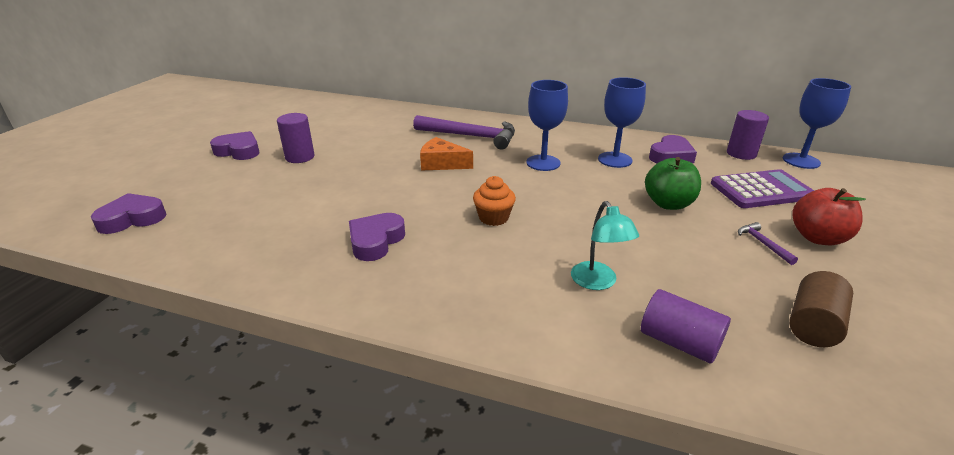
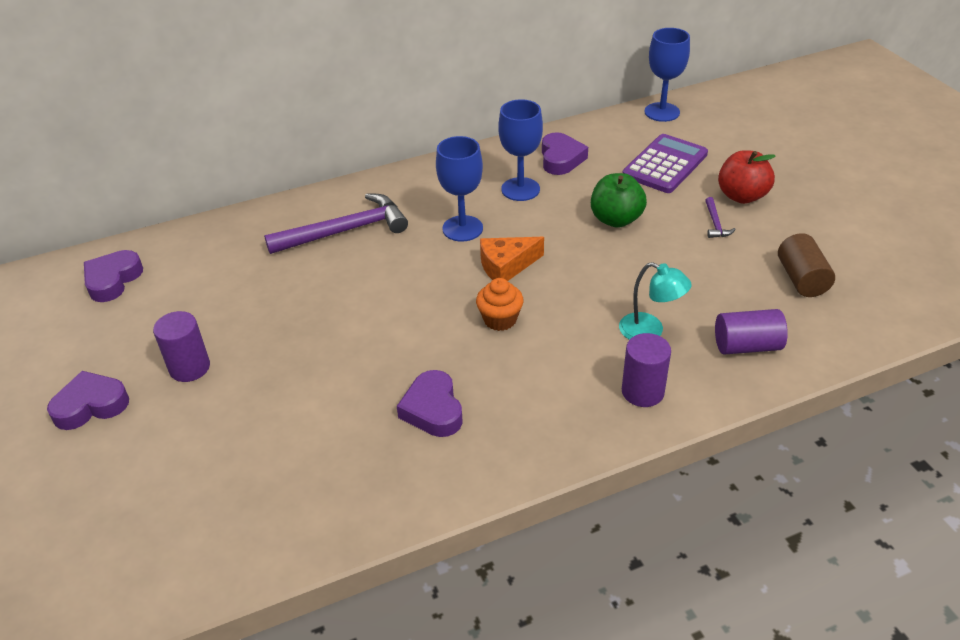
camera: 40 degrees left, 10 degrees up
purple heart [91,193,166,234] -> purple heart moved to [84,250,143,302]
orange cheese [420,137,473,171] -> orange cheese moved to [480,237,544,281]
purple cylinder [727,110,769,160] -> purple cylinder moved to [622,333,671,407]
purple hammer [738,222,798,265] -> purple hammer turned 120 degrees counterclockwise [705,197,736,238]

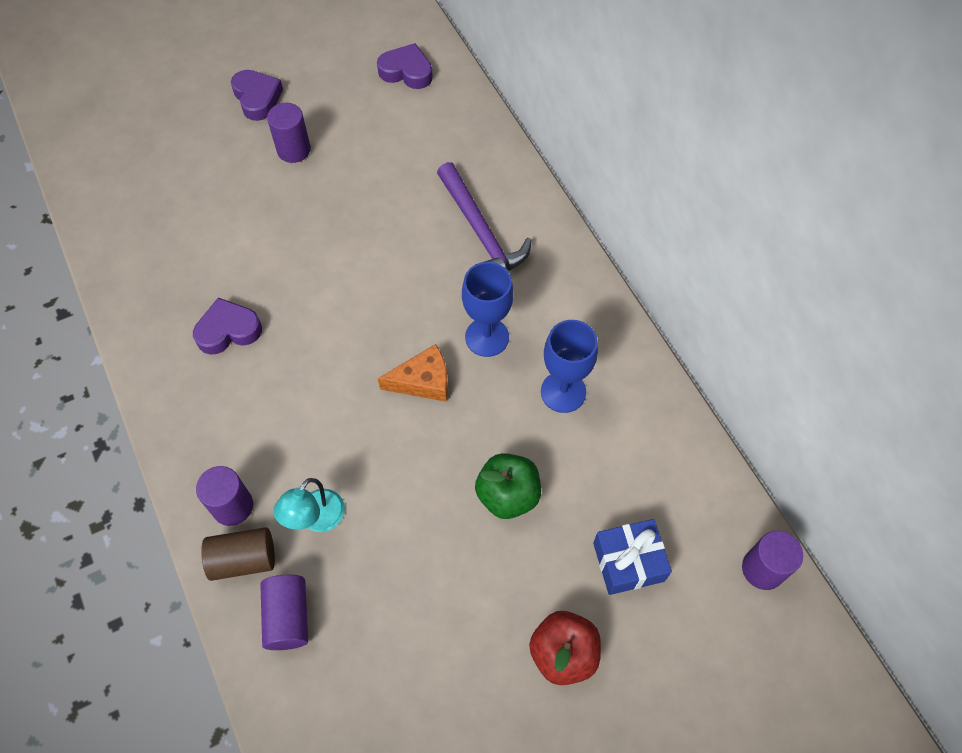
camera: 85 degrees right, 20 degrees up
orange cupcake [476,278,524,331] -> none
orange cheese [480,237,544,281] -> orange cheese turned 105 degrees clockwise [378,344,448,402]
purple heart [542,132,588,175] -> none
purple calculator [623,134,708,193] -> blue gift [593,519,672,595]
blue goblet [645,28,690,122] -> purple cylinder [742,531,803,590]
purple hammer [705,197,736,238] -> none
brown cylinder [778,233,835,297] -> brown cylinder moved to [201,527,275,581]

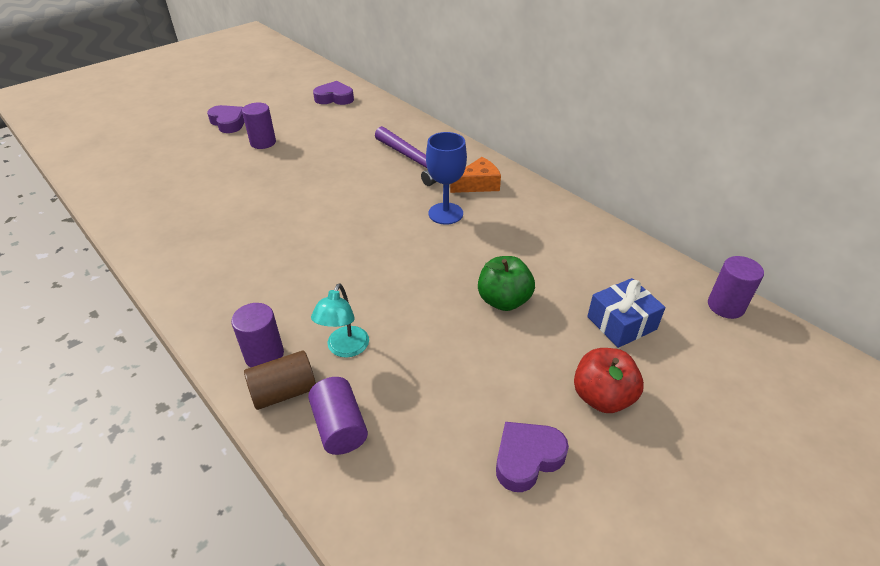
camera: 15 degrees left, 20 degrees down
purple heart [193,297,262,355] -> purple heart moved to [496,422,569,492]
orange cheese [378,344,448,402] -> orange cheese moved to [450,157,501,193]
blue goblet [541,320,598,413] -> none

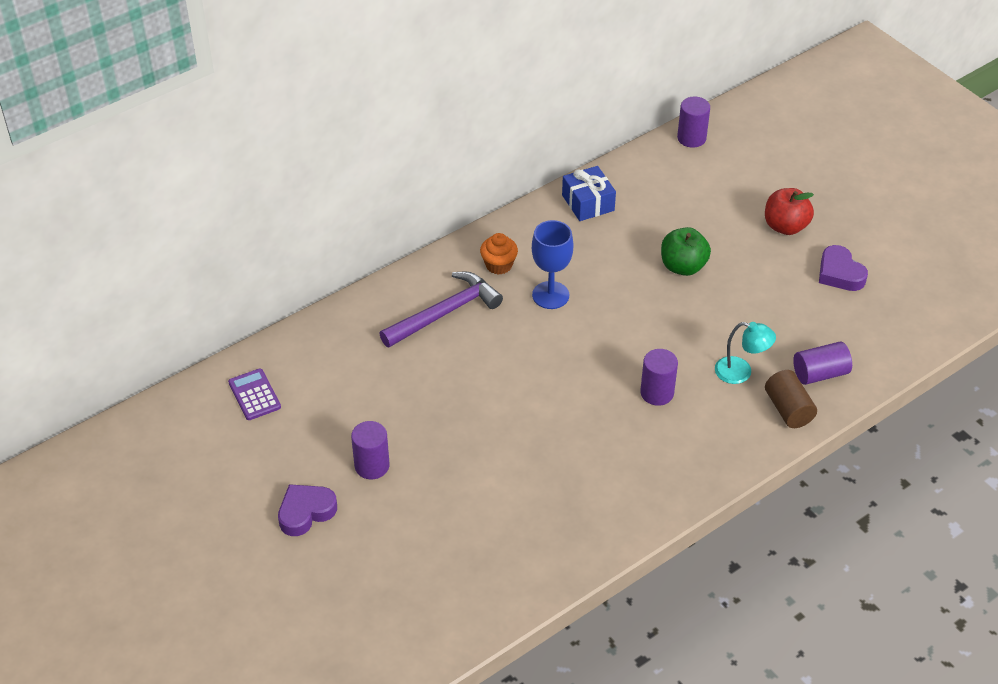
camera: 85 degrees left, 5 degrees up
purple cylinder [231,303,284,367] -> purple cylinder moved to [640,349,678,406]
purple heart [313,81,354,105] -> purple calculator [228,369,281,420]
orange cheese [450,157,501,193] -> orange cupcake [480,233,518,275]
blue gift [587,278,665,348] -> blue gift moved to [562,166,616,221]

